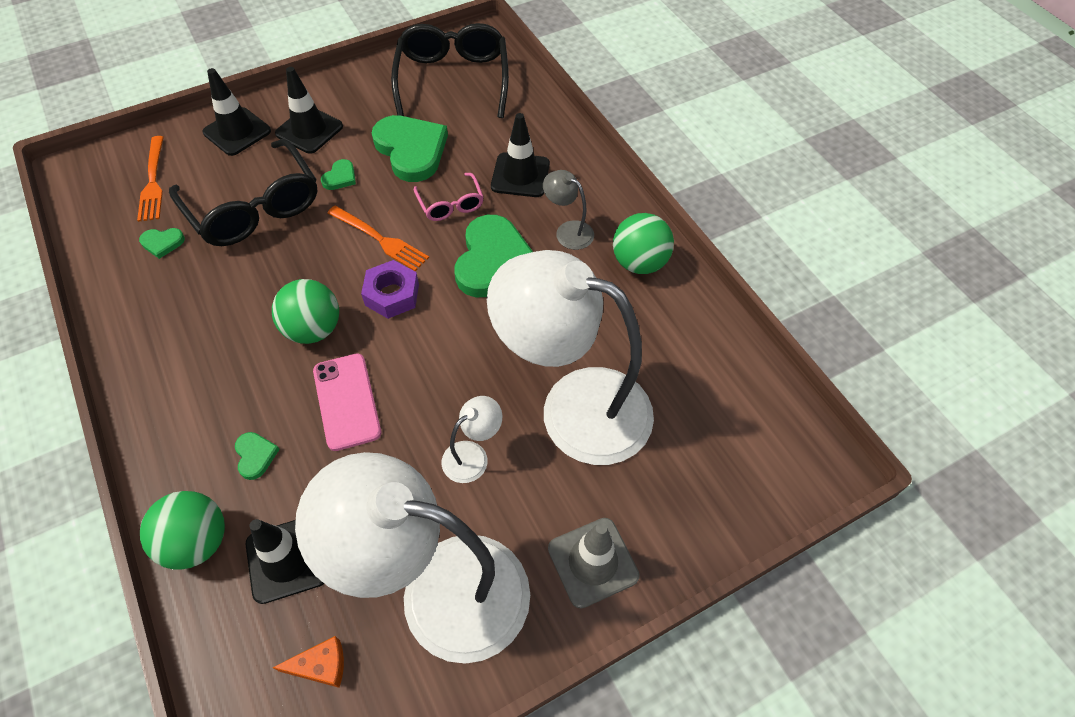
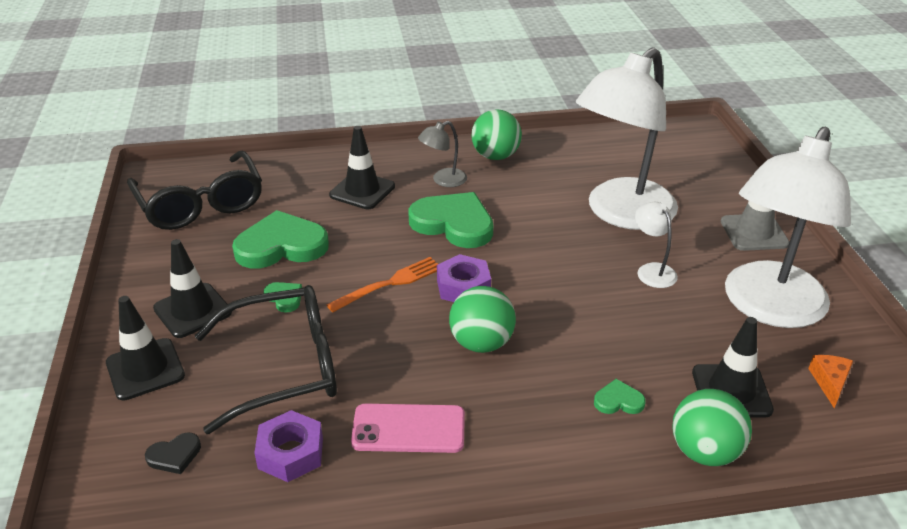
camera: 70 degrees left, 20 degrees down
orange fork [137,136,164,222] -> black heart [145,432,201,474]
green heart [139,228,185,259] -> purple nut [254,410,323,482]
pink phone [313,353,381,451] -> pink phone moved to [351,404,465,453]
black glasses [391,23,509,118] -> black glasses turned 135 degrees counterclockwise [127,151,262,230]
pink glasses [414,173,484,221] -> none

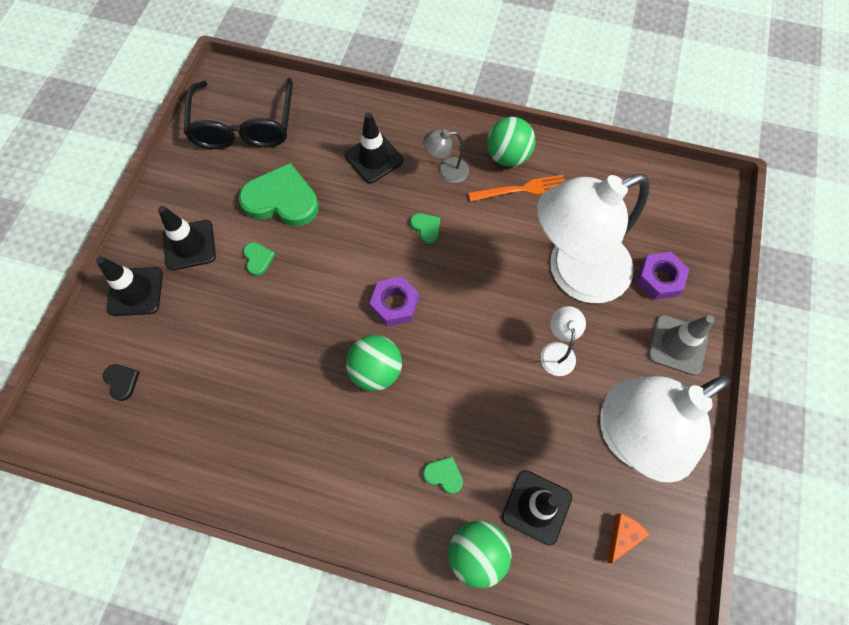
camera: 25 degrees right, 30 degrees up
black heart [145,432,201,474] -> black heart turned 120 degrees counterclockwise [103,364,140,401]
black glasses [195,285,337,434] -> none
purple nut [254,410,323,482] -> purple nut moved to [636,252,689,300]
orange fork [327,257,438,312] -> orange fork moved to [468,175,565,202]
pink phone [351,404,465,453] -> none
green heart [408,192,493,248] -> green heart [410,213,440,244], size x0.44

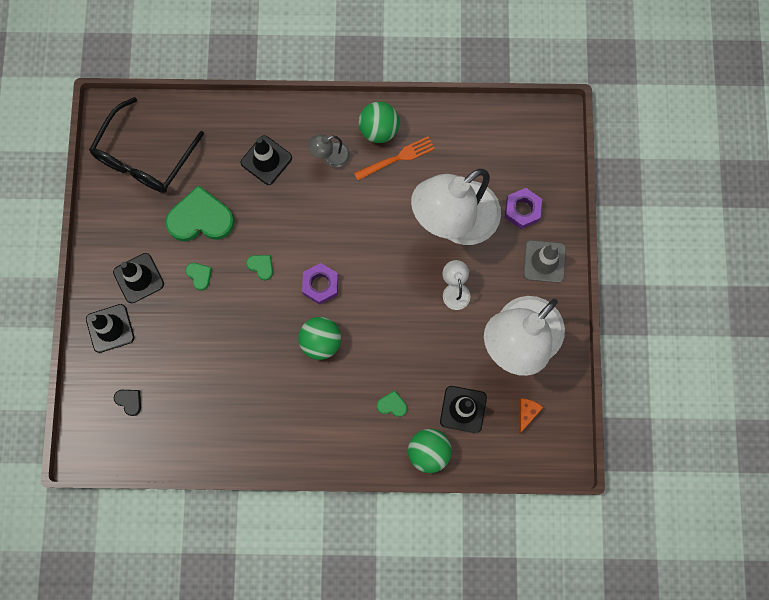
camera: 15 degrees left, 10 degrees up
black glasses [184,78,293,149] -> black glasses turned 45 degrees clockwise [89,97,204,193]
green heart [410,213,440,244] -> green heart moved to [246,255,273,280]

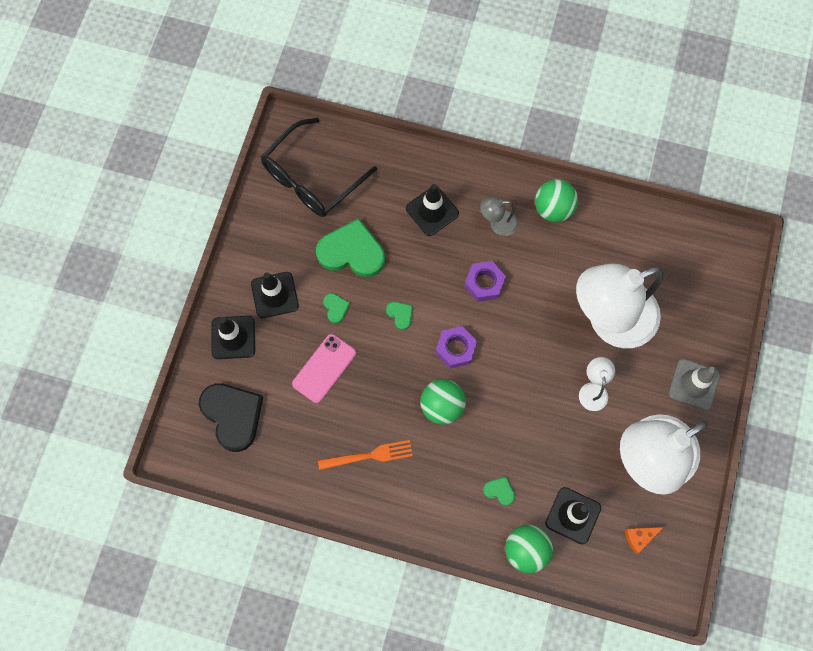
camera: 15 degrees right, 5 degrees down
black heart [114,390,141,416] -> black heart [199,383,263,452], size x2.26
orange fork [354,136,435,181] -> orange fork moved to [318,440,413,470]
purple nut [505,188,542,229] -> purple nut moved to [464,261,506,302]
orange cheese [519,398,543,434] -> orange cheese turned 150 degrees counterclockwise [625,527,664,554]
none -> pink phone [292,334,356,403]

